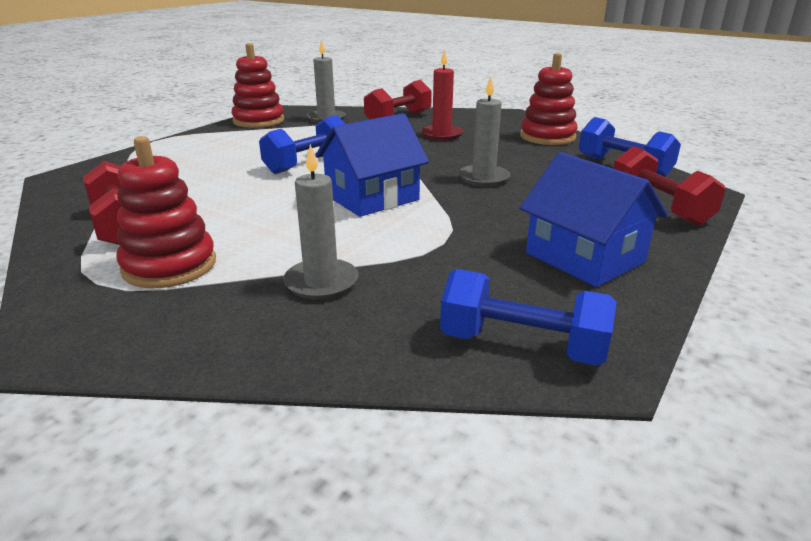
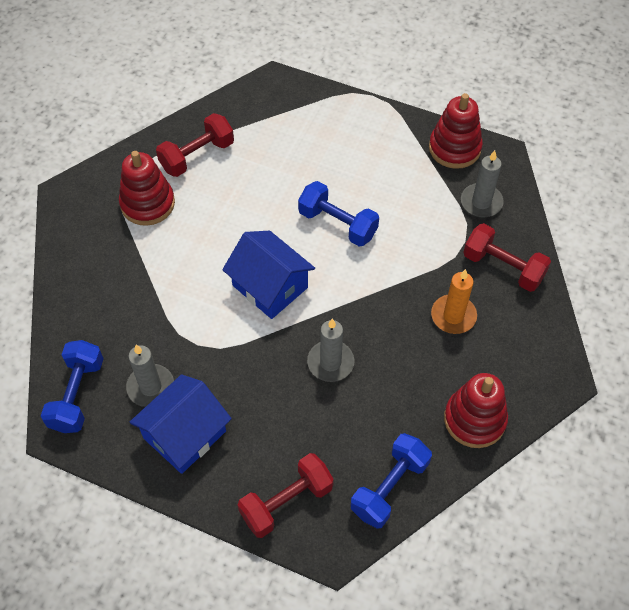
camera: 80 degrees right, 30 degrees up
grey candle [283,144,358,300] -> grey candle moved to [126,345,174,407]
red candle [421,49,463,141] -> orange candle [431,269,477,334]

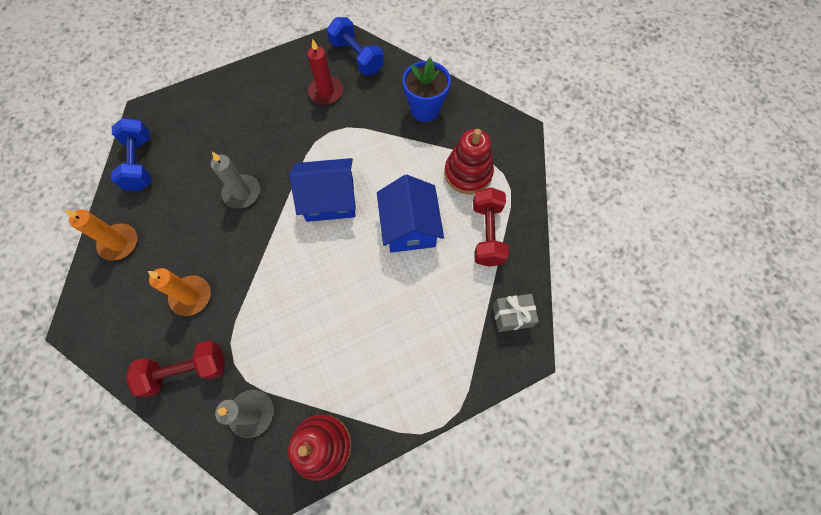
camera: 130 degrees right, 10 degrees up
grey candle [126,345,174,407] -> red candle [308,39,343,105]
blue house [130,374,232,474] -> blue house moved to [377,175,444,253]
red dumbbell [238,453,334,538] -> none
blue dumbbell [298,181,379,247] -> none
red stacking toy [444,373,508,448] -> orange candle [64,209,137,261]
none -> blue flower pot [402,57,451,122]
none -> grey gift [493,294,539,332]

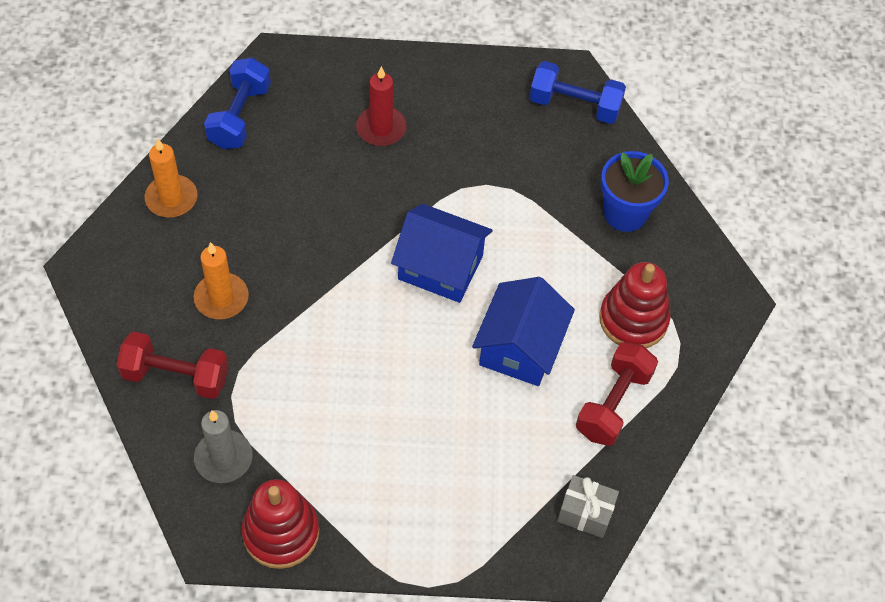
camera: 25 degrees right, 10 degrees down
grey candle [211,152,260,209] -> none
red candle [308,39,343,105] -> red candle moved to [356,66,407,146]
blue dumbbell [327,17,384,75] -> blue dumbbell turned 60 degrees counterclockwise [530,61,626,124]

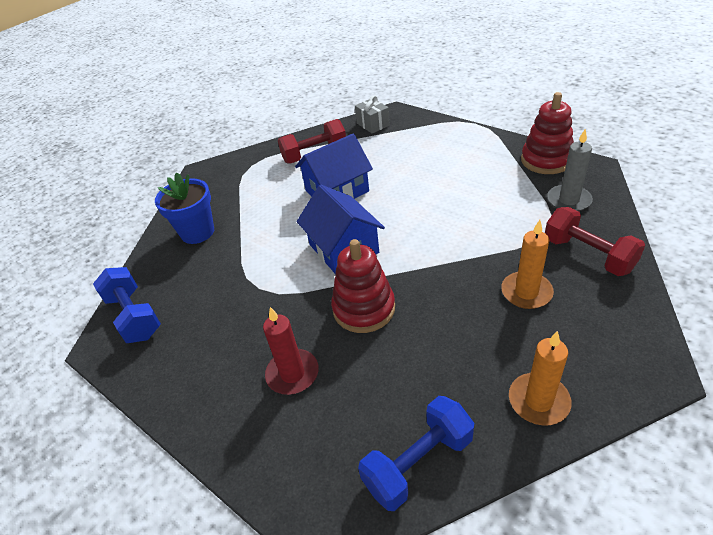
camera: 135 degrees left, 15 degrees down
red stacking toy [599,262,671,348] -> red stacking toy moved to [331,239,395,333]

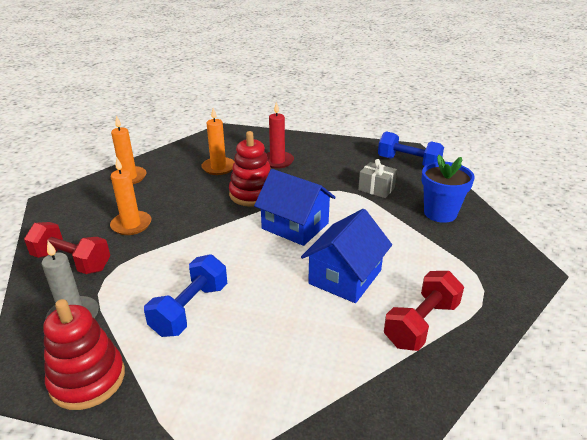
camera: 150 degrees right, 10 degrees down
grey gift [355,95,390,133] -> grey gift moved to [358,159,397,198]
blue dumbbell [358,396,474,511] -> blue dumbbell moved to [144,254,227,337]
none -> orange candle [201,108,235,175]

